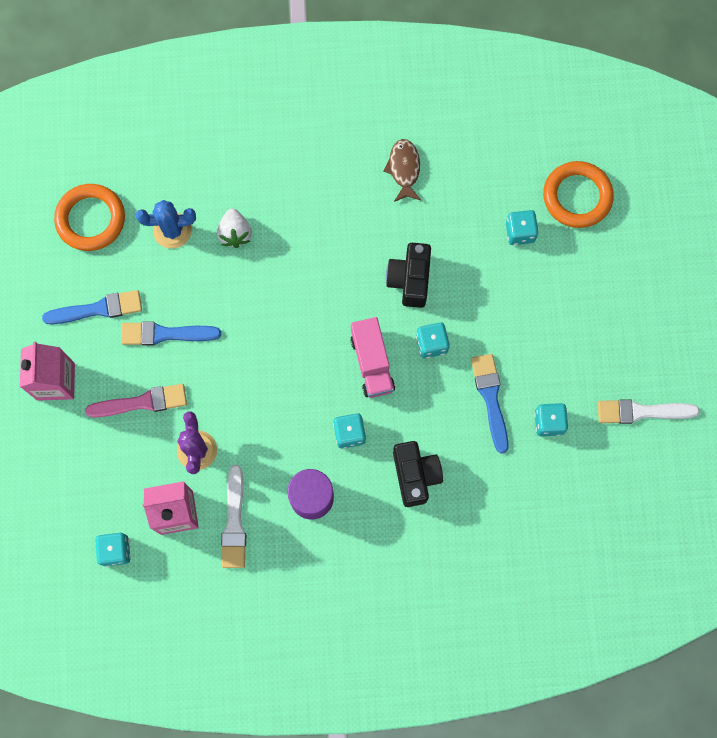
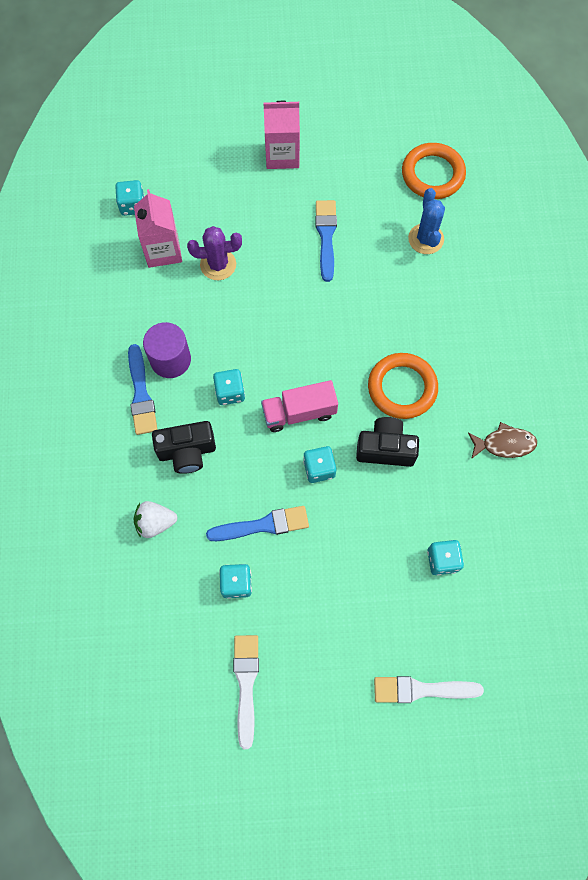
camera: 90 degrees right, 5 degrees down
blue brush [42,290,142,325] -> blue brush moved to [128,344,158,435]
pink brush [85,384,187,418] -> none
white strawberry [217,208,252,248] -> white strawberry moved to [134,501,178,538]
white brush [221,465,246,568] -> white brush moved to [374,676,484,703]
orange ring [543,161,614,228] -> orange ring moved to [368,353,438,419]

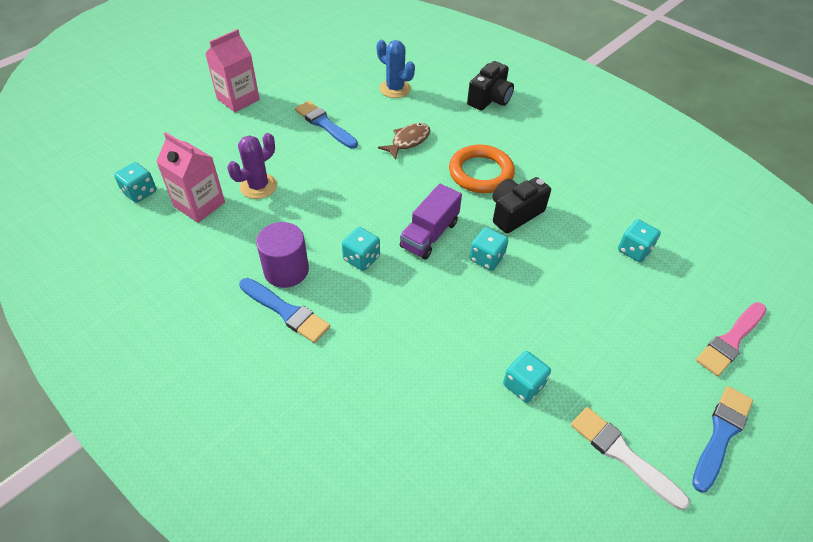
camera: 45 degrees left, 20 degrees down
white strawberry [134,501,178,538] -> none
black camera [152,421,216,474] -> black camera moved to [467,61,514,111]
blue brush [206,506,309,541] -> blue brush moved to [692,386,753,493]
pink truck [261,380,338,432] -> purple truck [400,183,462,259]
white brush [374,676,484,703] -> pink brush [696,302,767,376]
orange ring [402,143,466,199] -> none
brown fish [468,422,537,459] -> brown fish moved to [378,123,430,160]

